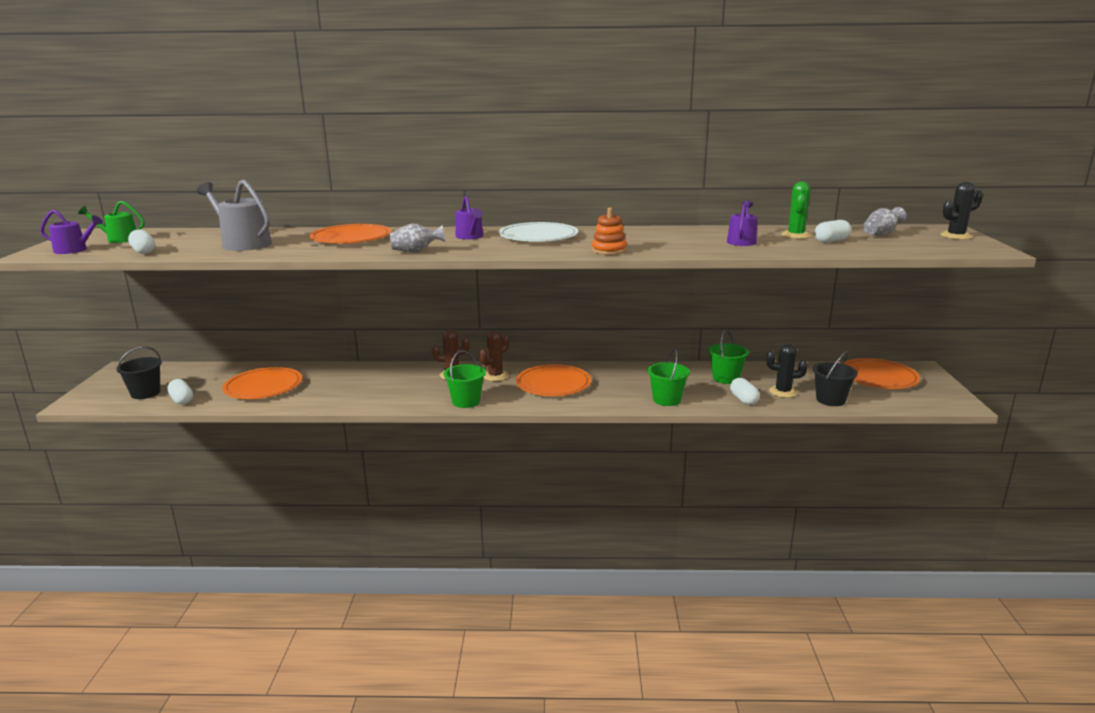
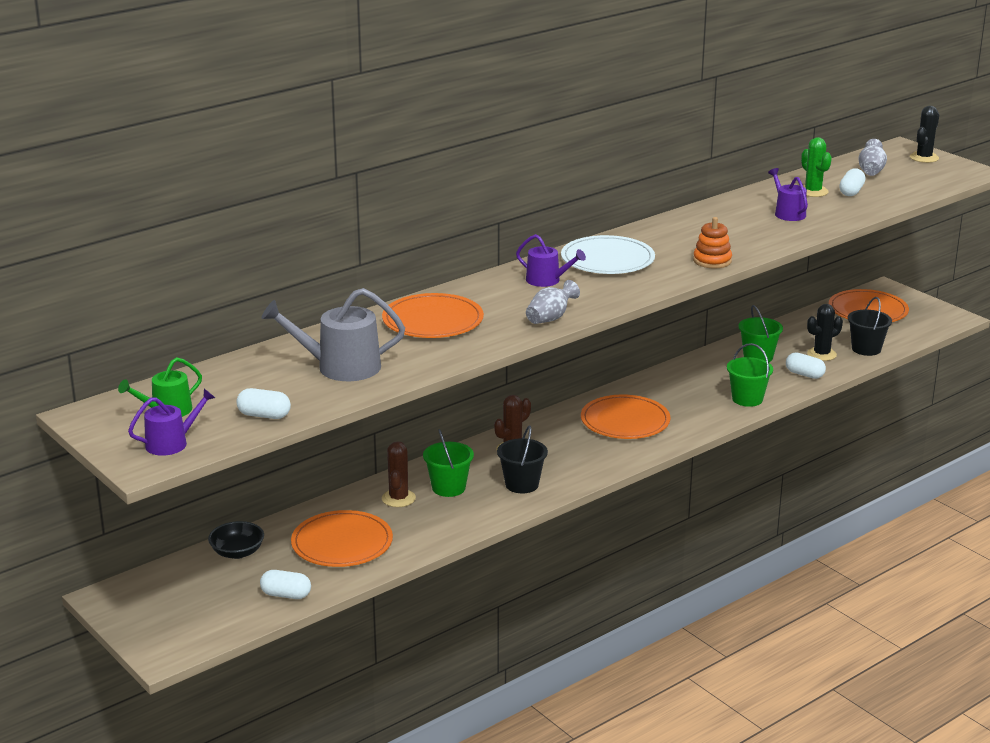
camera: 40 degrees left, 5 degrees up
black bucket [116,346,162,399] -> black bucket moved to [497,425,548,493]
green bucket [444,350,486,408] -> green bucket moved to [423,429,474,497]
brown cactus [479,330,509,381] -> brown cactus moved to [382,441,416,507]
none -> black bowl [208,521,264,559]

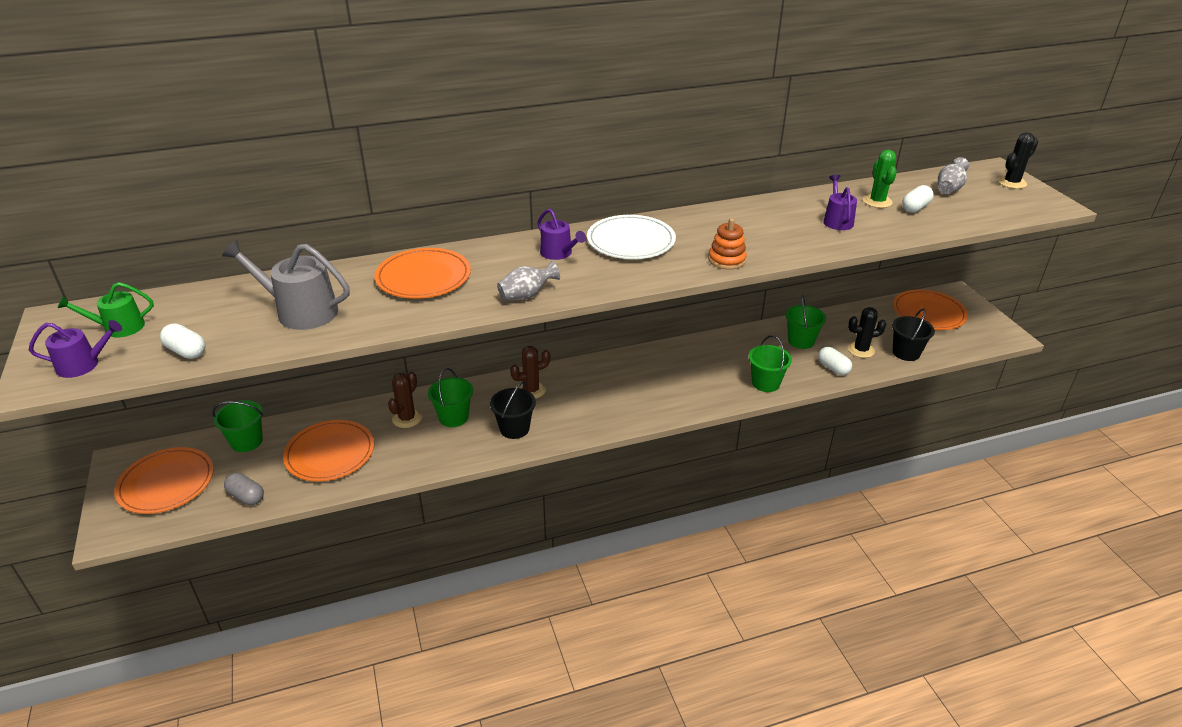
camera: 20 degrees right, 10 degrees up
black bowl [208,521,264,559] -> green bucket [212,400,263,452]
white capsule [260,570,311,599] -> grey capsule [224,473,264,505]
orange plate [581,395,670,439] -> orange plate moved to [114,447,214,514]

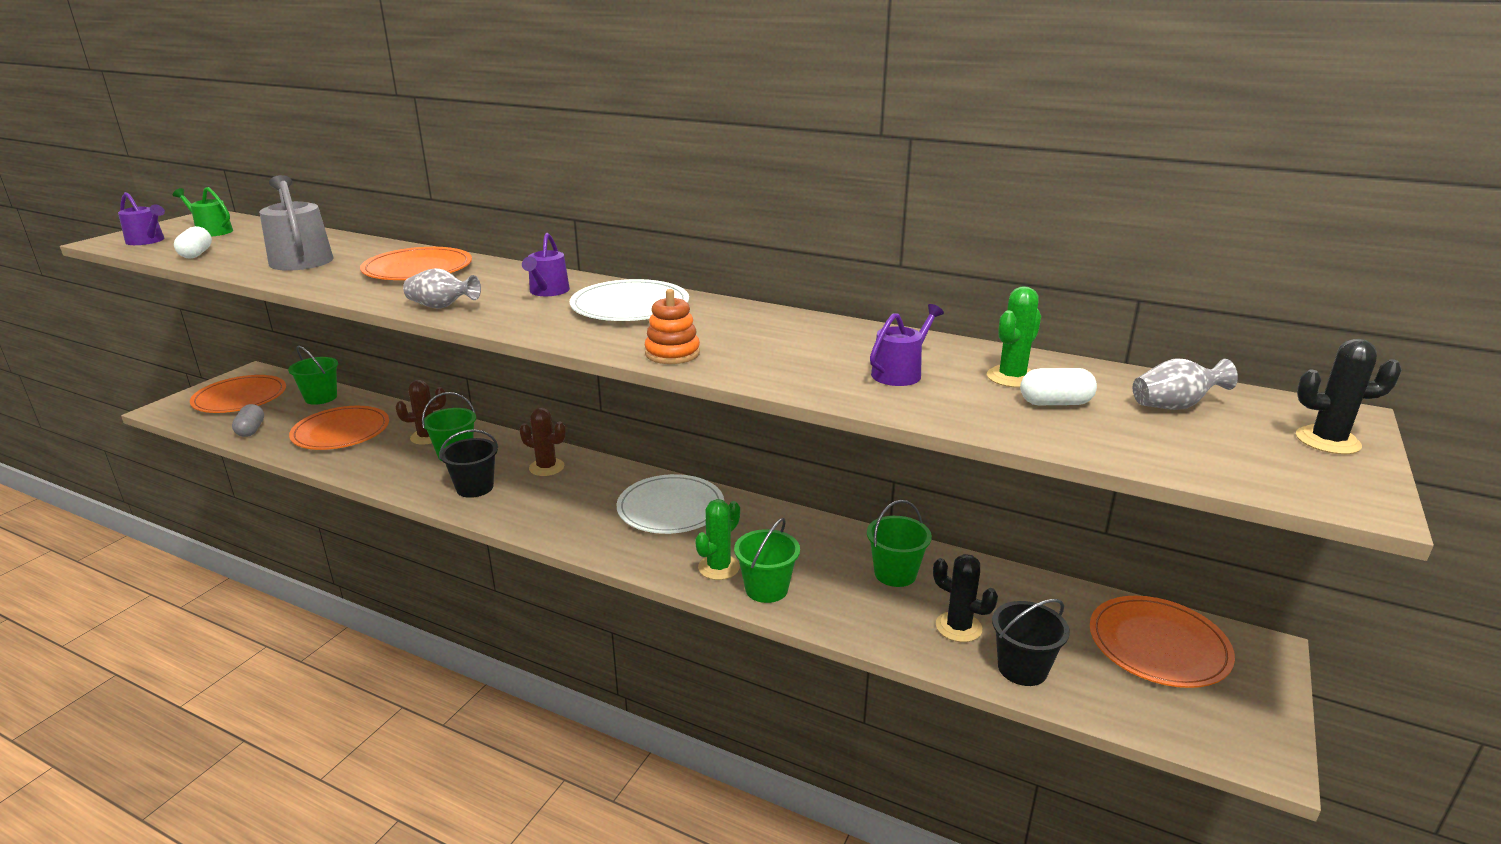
camera: 45 degrees right, 10 degrees down
white capsule [818,347,852,375] -> none
none -> white plate [617,474,724,534]
none -> green cactus [695,499,740,580]

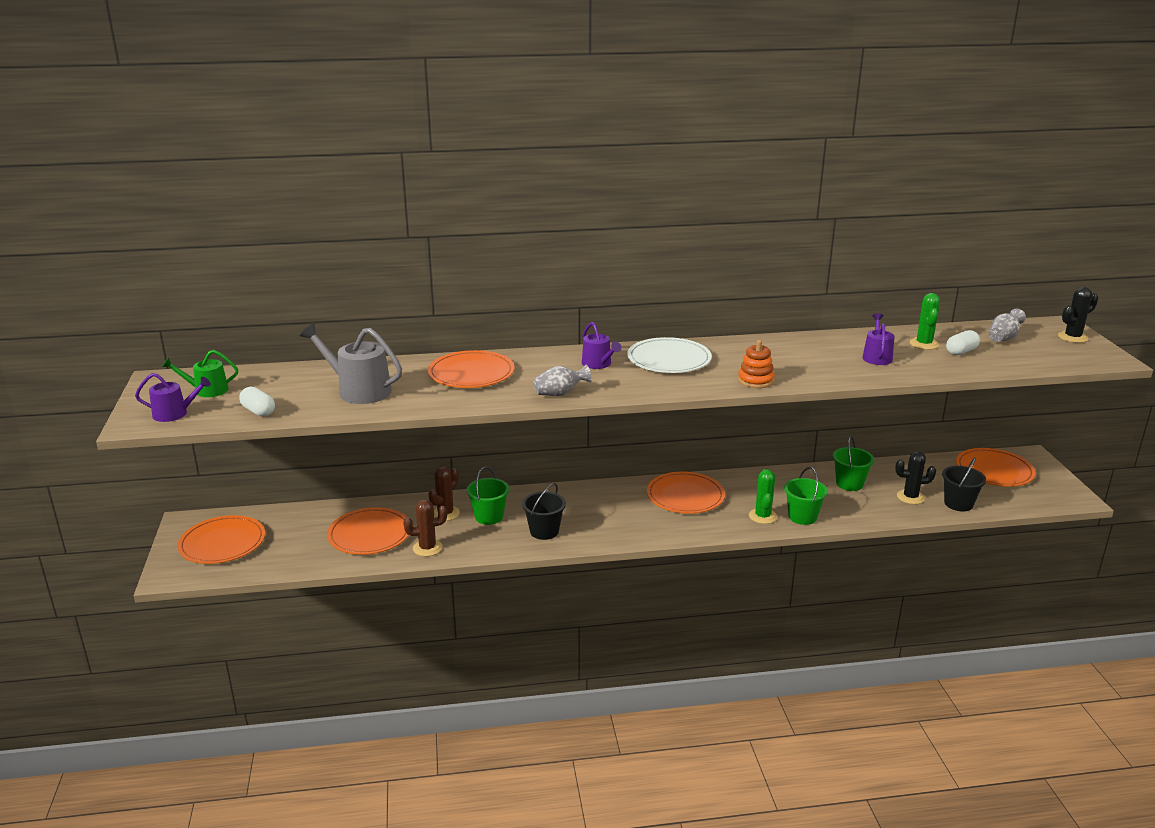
camera: 35 degrees left, 0 degrees up
grey capsule [232,404,264,437] -> none
green bucket [288,346,338,405] -> none
brown cactus [520,408,566,476] -> brown cactus moved to [403,499,447,557]
white plate [617,474,724,534] -> orange plate [647,472,725,514]

